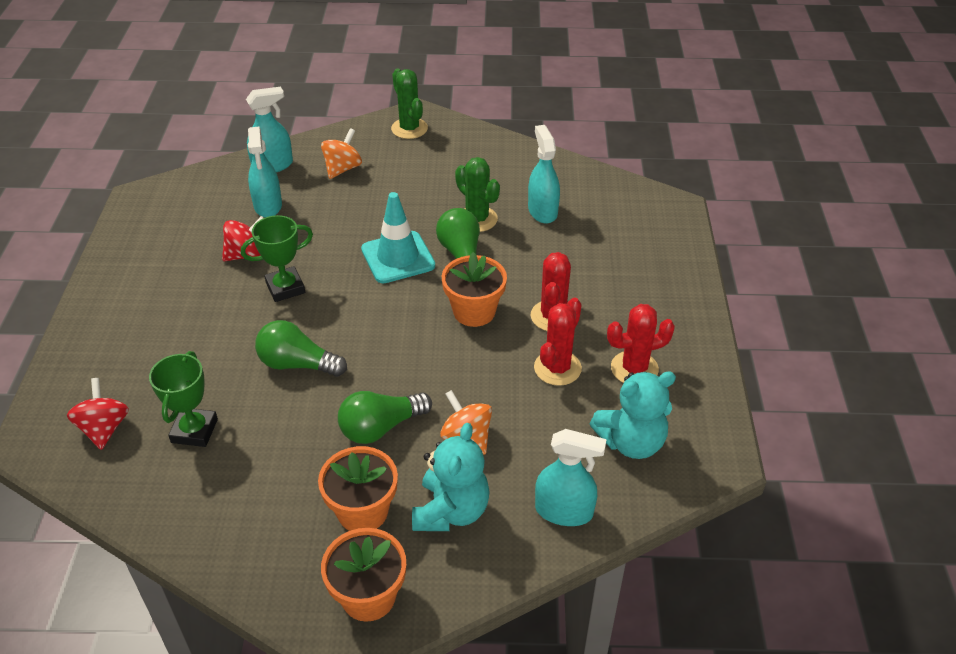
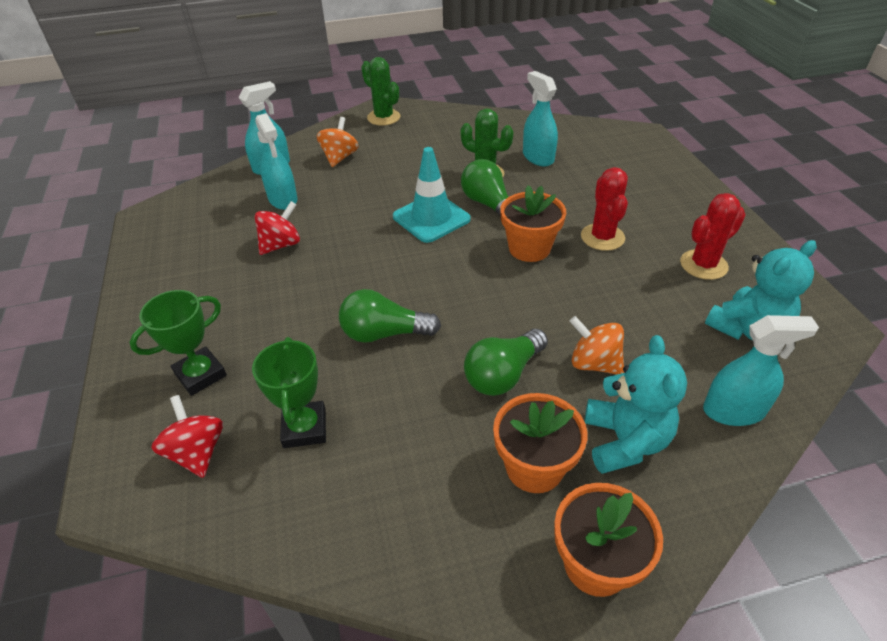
camera: 15 degrees left, 0 degrees up
green trophy [241,215,313,302] -> green trophy moved to [129,290,227,396]
red cactus [534,298,582,386] -> none

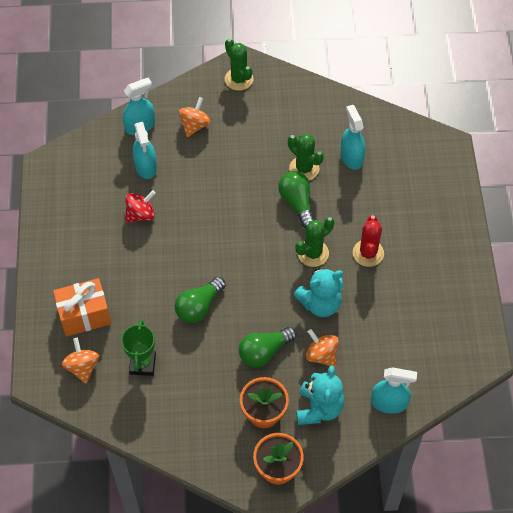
camera: 10 degrees right, 15 degrees up
green trophy [129,290,227,396] -> orange gift [53,278,111,337]
red spinning top [151,395,223,478] -> orange spinning top [62,338,99,383]
green light bulb [339,289,441,343] -> green light bulb turned 60 degrees counterclockwise [175,277,226,323]
turquoise traffic cone [393,147,471,243] -> none
orange flower pot [500,185,566,262] -> green cactus [295,217,334,267]
red cactus [680,193,745,280] -> none
turquoise teddy bear [705,240,817,341] -> turquoise teddy bear moved to [293,267,344,317]

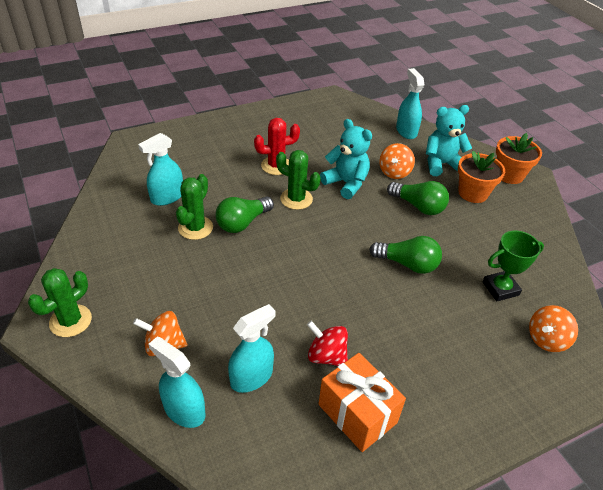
camera: 115 degrees left, 15 degrees down
orange gift [53,278,111,337] -> orange gift moved to [318,353,406,452]

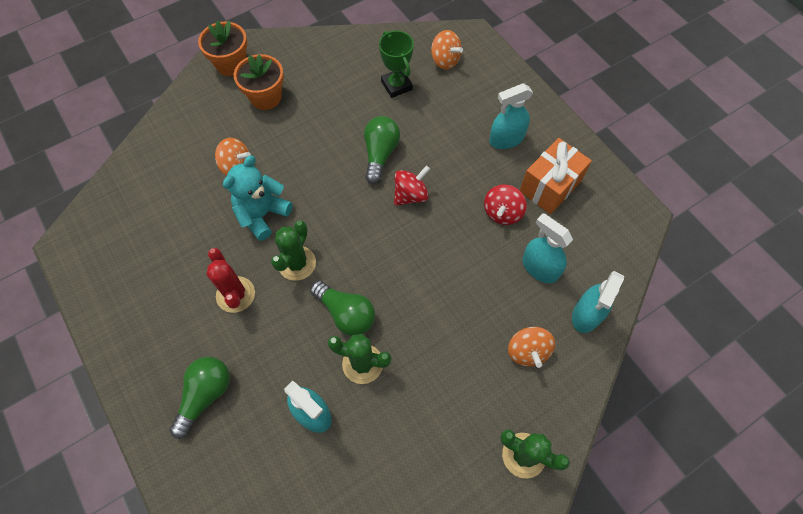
camera: 95 degrees left, 20 degrees up
green light bulb [387,181,449,215] -> green light bulb moved to [169,357,230,439]
turquoise spray bottle [396,68,424,139] -> turquoise spray bottle moved to [489,83,533,149]
turquoise teddy bear [426,105,472,176] -> none
none -> red spinning top [394,166,430,206]

